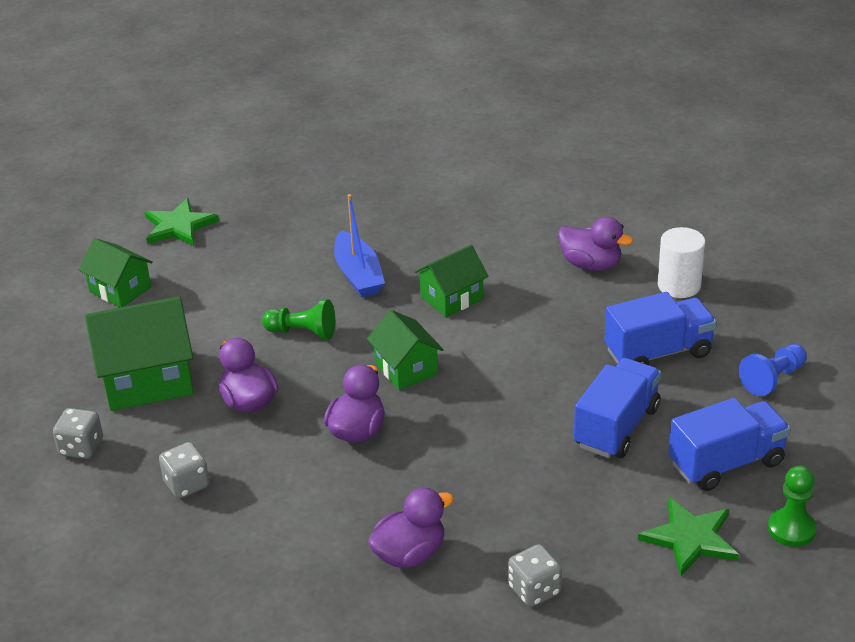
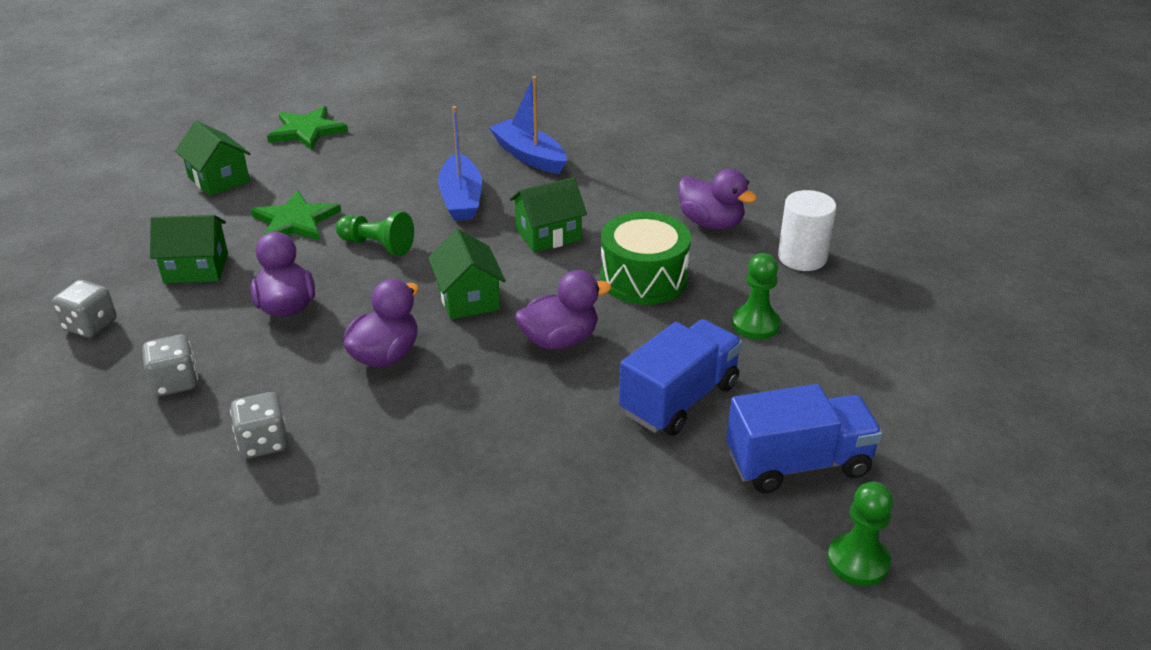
camera: 10 degrees right, 0 degrees up
green house [85,296,194,411] -> green house [150,215,228,283], size x0.61
purple duck [368,488,454,568] -> purple duck moved to [515,270,611,349]
grey dice [508,544,562,607] -> grey dice moved to [230,392,288,458]
blue truck [604,292,717,365] -> green pawn [732,253,781,340]
green star [638,497,739,576] -> green star moved to [251,190,341,241]
blue pawn [739,344,807,396] -> none
none -> blue boat [489,76,567,174]
none -> green drum [600,212,691,305]

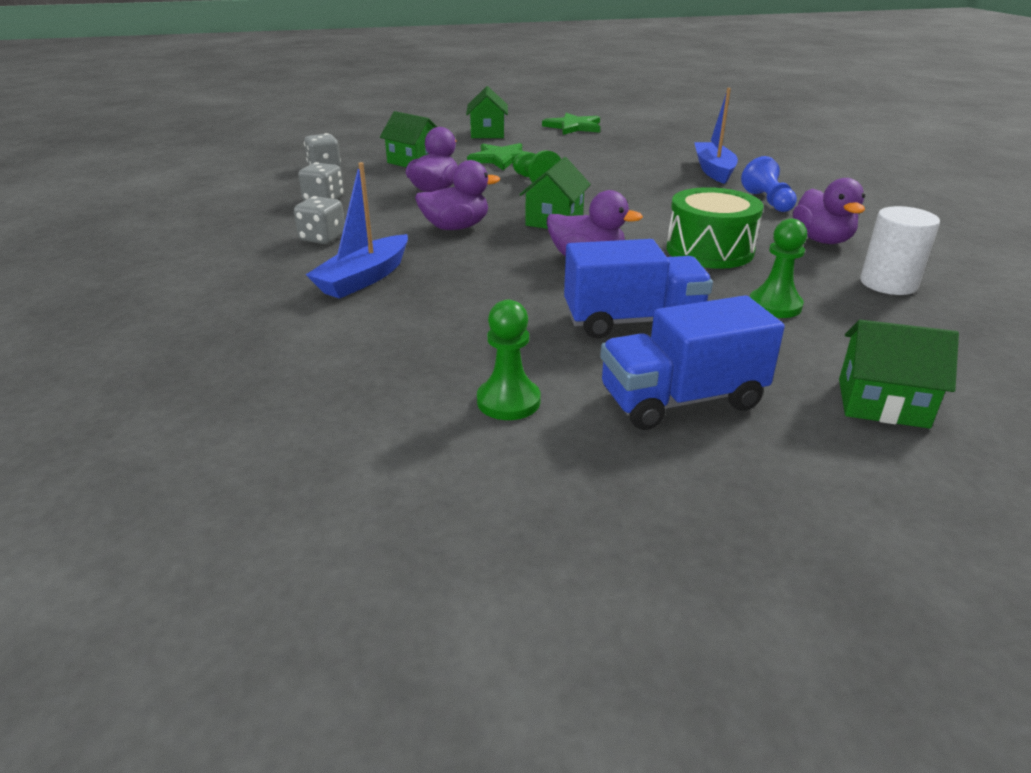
camera: 40 degrees right, 5 degrees down
blue boat [438,106,482,221] -> blue boat moved to [306,162,408,299]
green house [510,177,587,253] -> green house moved to [839,320,959,429]
blue truck [726,384,883,493] -> blue truck turned 135 degrees clockwise [600,295,785,430]
green pawn [827,482,893,586] -> green pawn moved to [477,300,541,420]
none -> blue pawn [741,156,797,212]

